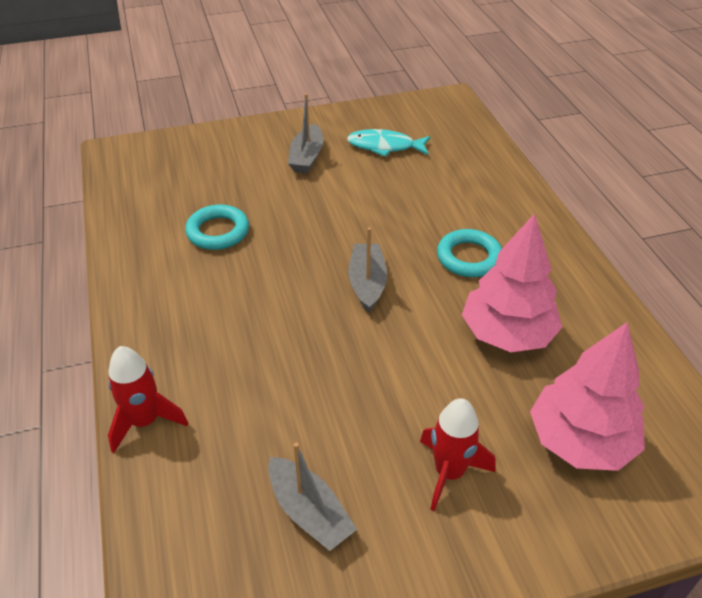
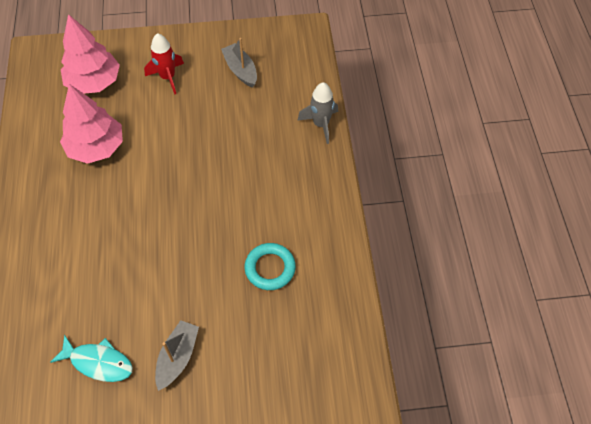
camera: 170 degrees left, 15 degrees up
red rocket [108,346,188,453] -> grey rocket [297,82,338,144]
grey boat [348,227,387,313] -> none
turquoise ring [437,229,502,277] -> none

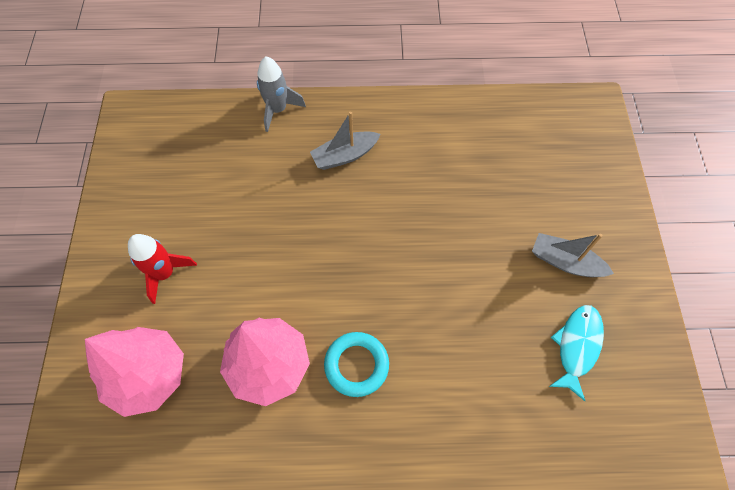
camera: 85 degrees left, 5 degrees up
grey boat [221,38,257,88] -> grey boat moved to [310,112,381,170]
turquoise ring [245,243,296,290] -> turquoise ring moved to [324,332,389,397]

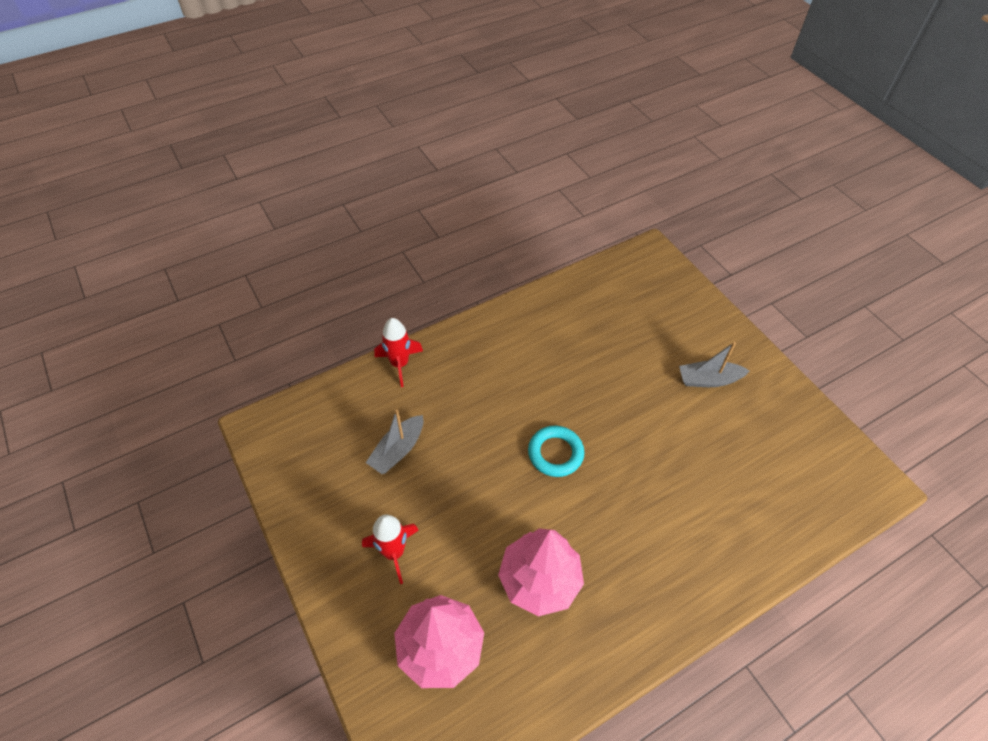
camera: 30 degrees left, 10 degrees down
grey rocket [257,56,306,132] -> red rocket [374,318,423,387]
grey boat [310,112,381,170] -> grey boat moved to [366,409,423,474]
turquoise ring [324,332,389,397] -> turquoise ring moved to [528,426,584,477]
turquoise fish [549,305,604,401] -> none

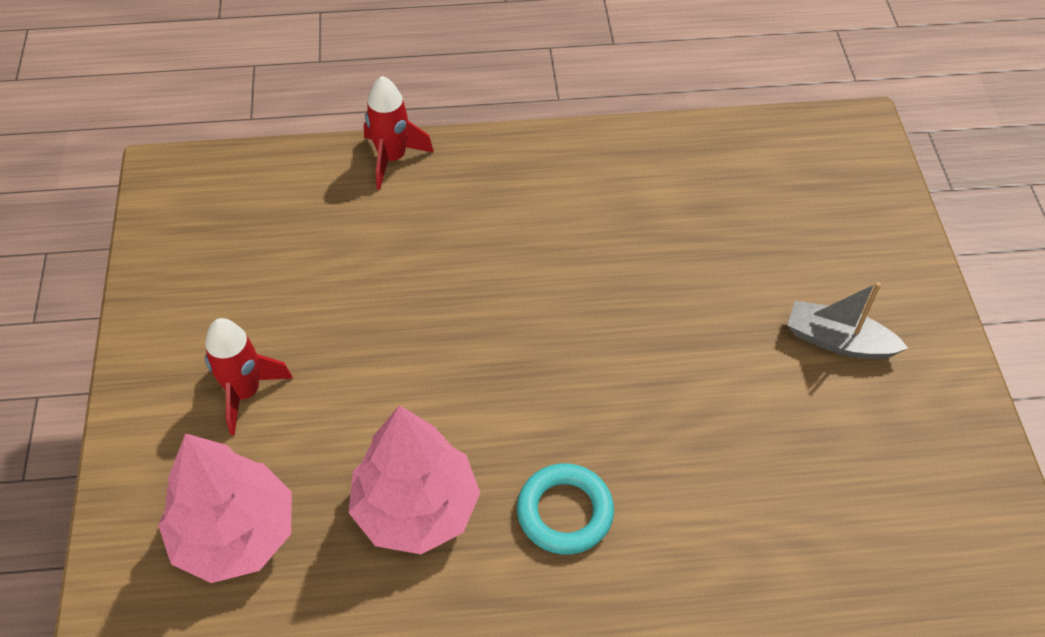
camera: 25 degrees right, 0 degrees up
grey boat [366,409,423,474] -> none
turquoise ring [528,426,584,477] -> turquoise ring moved to [517,463,614,555]

